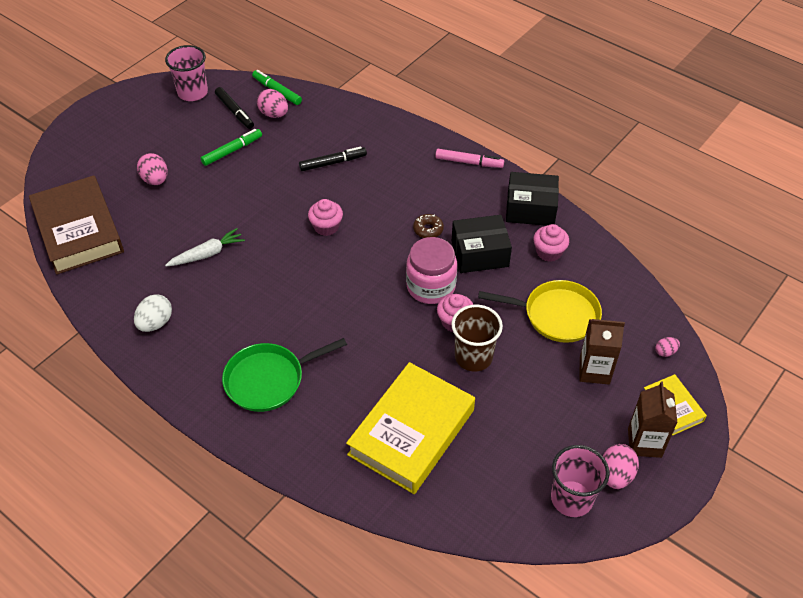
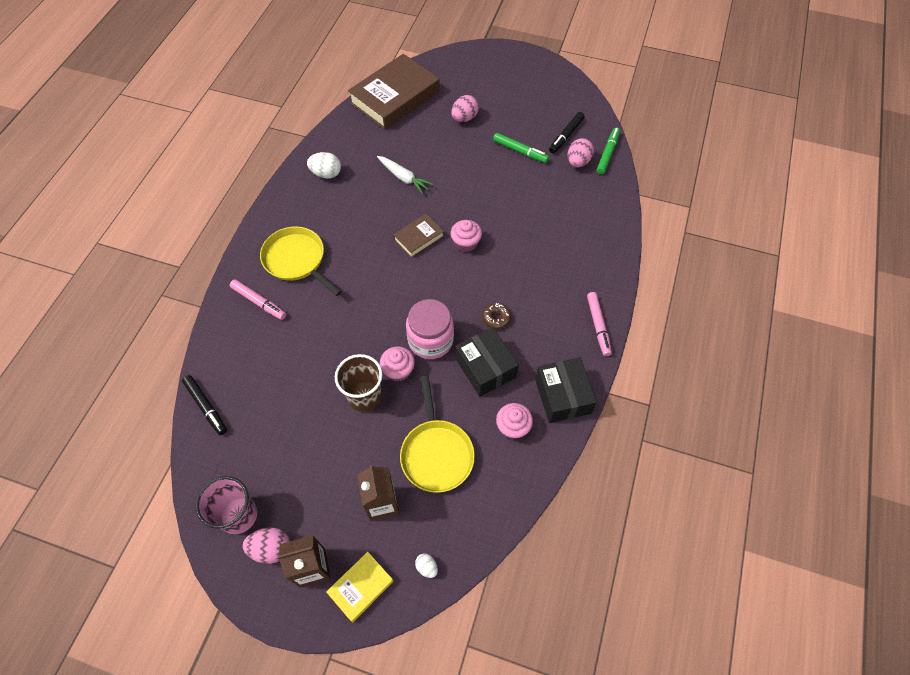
camera: 70 degrees right, 10 degrees up
pink cup [165,45,208,101] -> none
green pan [222,338,347,412] -> yellow pan [260,227,342,296]
black marker [299,146,367,171] -> black marker moved to [182,375,227,435]
yellow book [346,362,475,494] -> none
pink egg [655,337,680,357] -> white egg [415,554,438,578]
none -> pink marker [230,279,286,320]
none -> brown book [393,214,444,258]

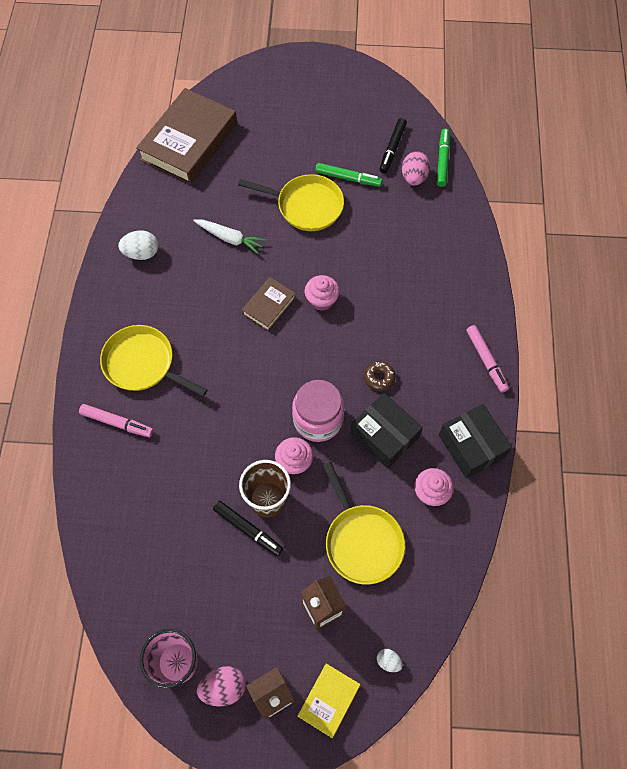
camera: 15 degrees left, 5 degrees up
black marker [182,375,227,435] -> black marker moved to [213,501,283,556]
pink egg [451,95,479,122] -> none
none -> yellow pan [238,174,344,231]

